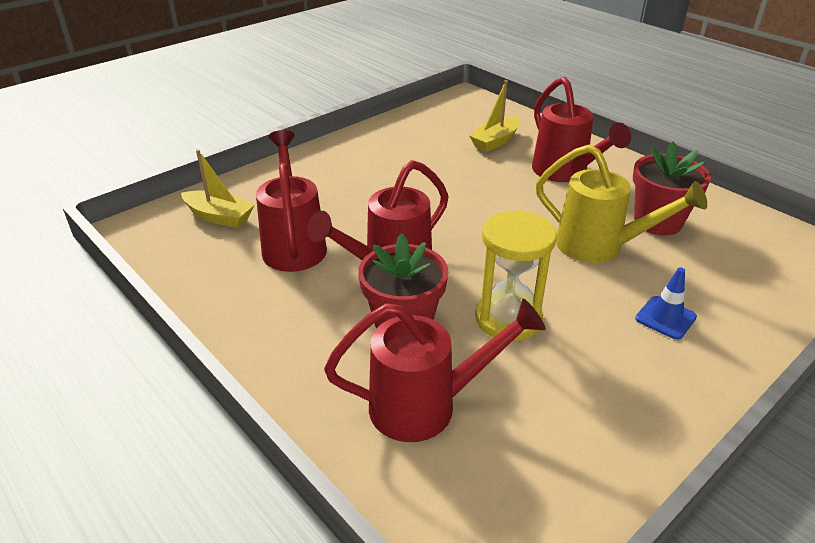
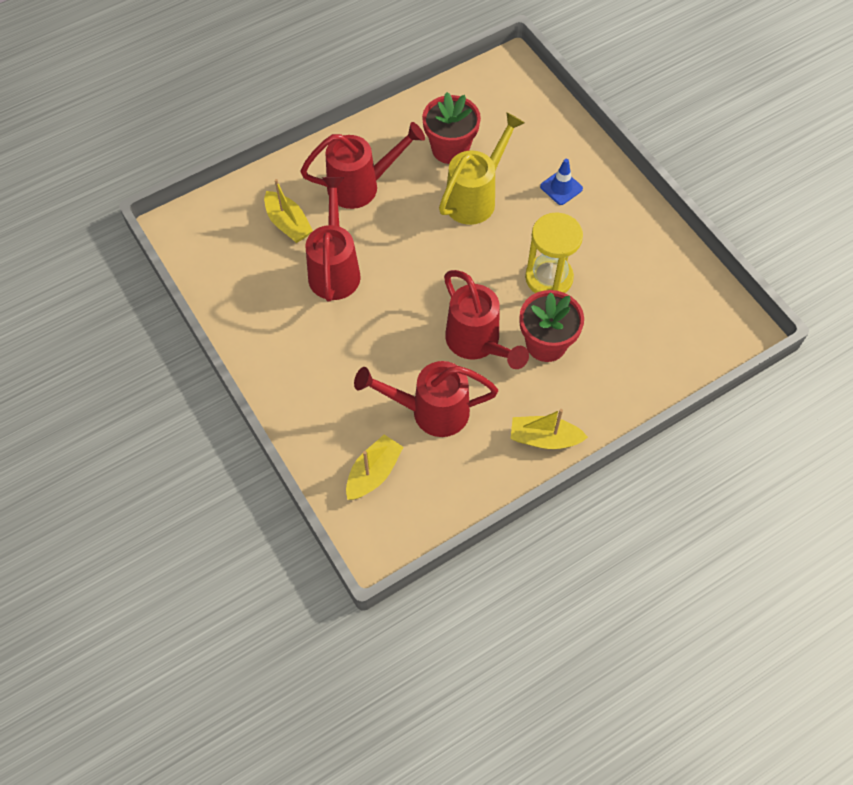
camera: 80 degrees left, 25 degrees up
red watering can [324,299,546,442] -> red watering can moved to [305,177,361,302]
none -> yellow boat [510,409,588,449]

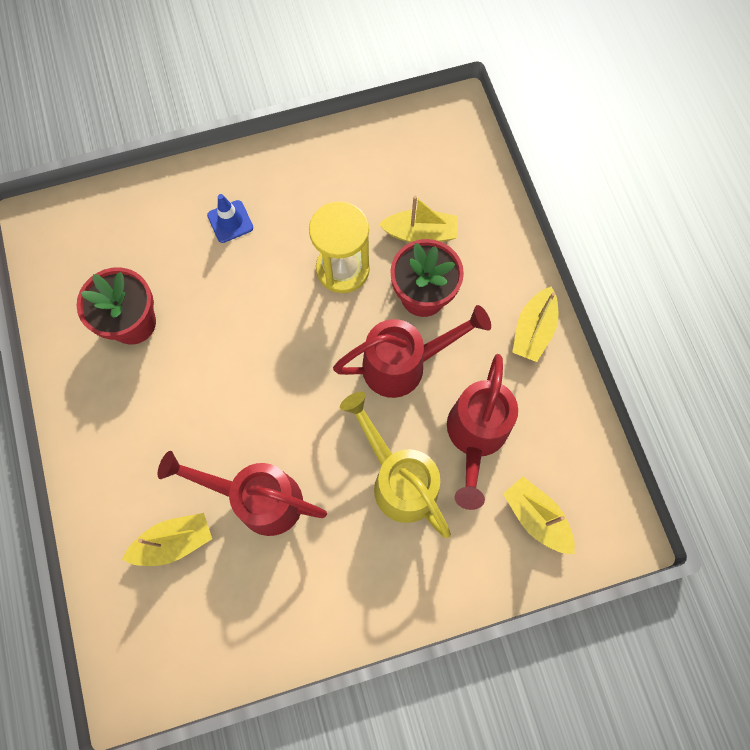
camera: 75 degrees left, 10 degrees up
red watering can [300,122,425,209] -> none
yellow watering can [439,112,525,225] -> yellow watering can moved to [340,392,451,538]
none -> yellow boat [379,195,458,242]

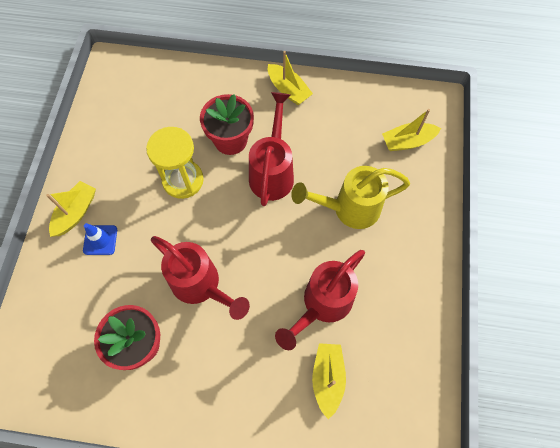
camera: 65 degrees left, 5 degrees down
yellow boat [379,195,458,242] -> yellow boat moved to [46,181,96,237]
red watering can [447,354,518,510] -> red watering can moved to [151,236,250,320]

